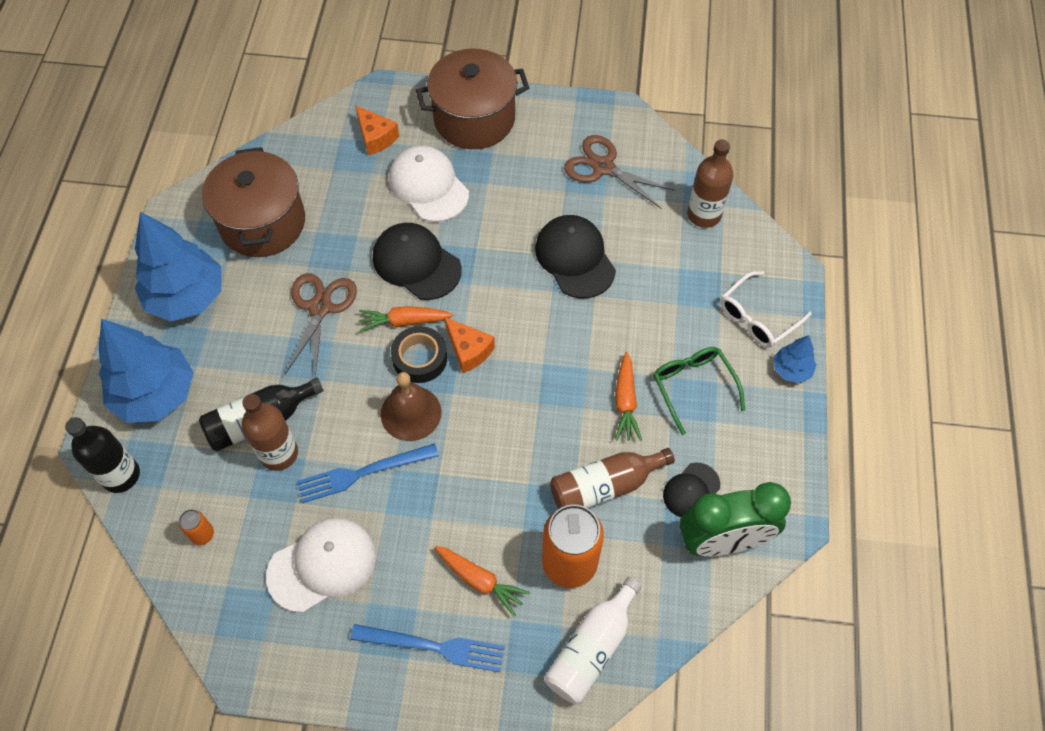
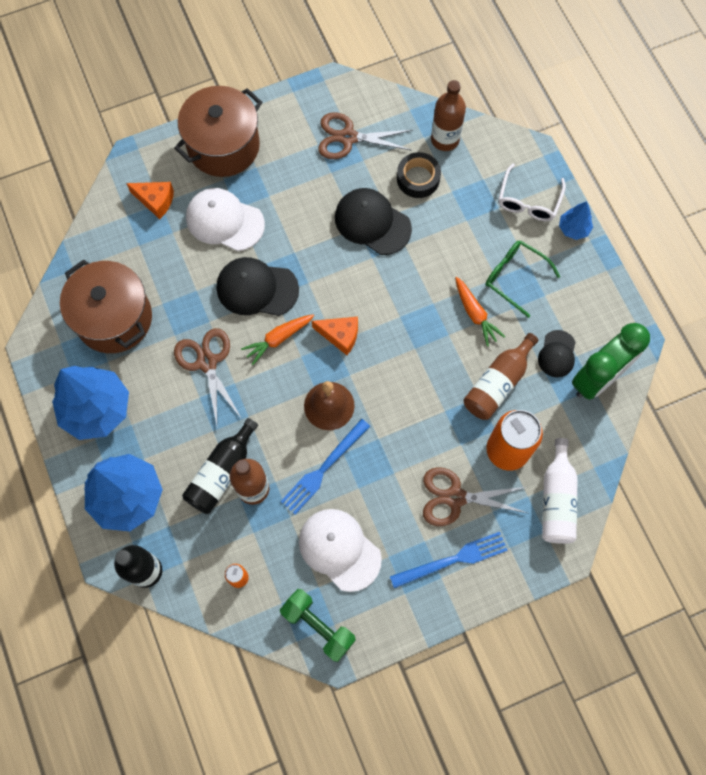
camera: 30 degrees left, 10 degrees up
white cap [266,518,376,613] -> white cap turned 75 degrees counterclockwise [299,509,382,592]
black tape [391,326,447,383] -> black tape moved to [397,152,441,198]
orange carrot [434,546,530,616] -> brown scissors [423,467,527,526]
none -> green dumbbell [280,589,356,662]

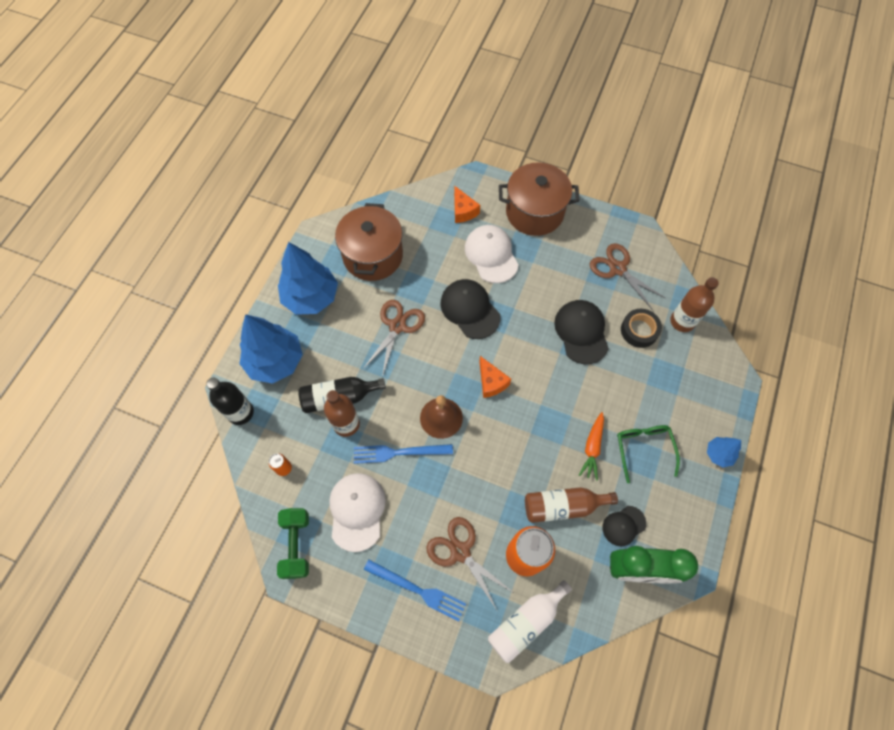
camera: 45 degrees right, 5 degrees down
orange carrot [241,314,314,365] -> none
white glasses [498,163,566,221] -> none

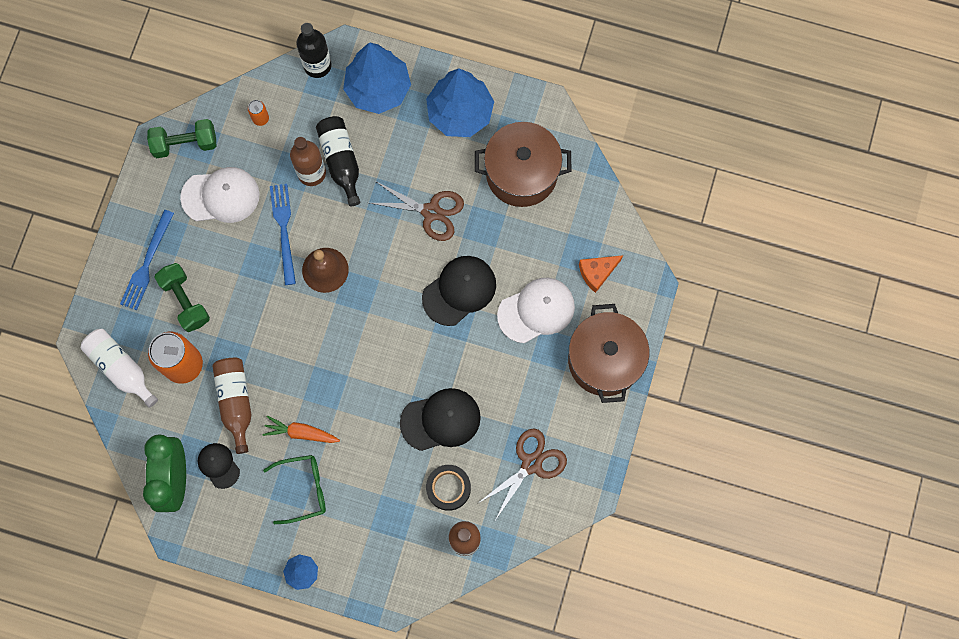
camera: 85 degrees right, 10 degrees up
brown scissors [427,517,514,610] -> green dumbbell [154,263,210,332]
orange cheese [479,356,511,398] -> none

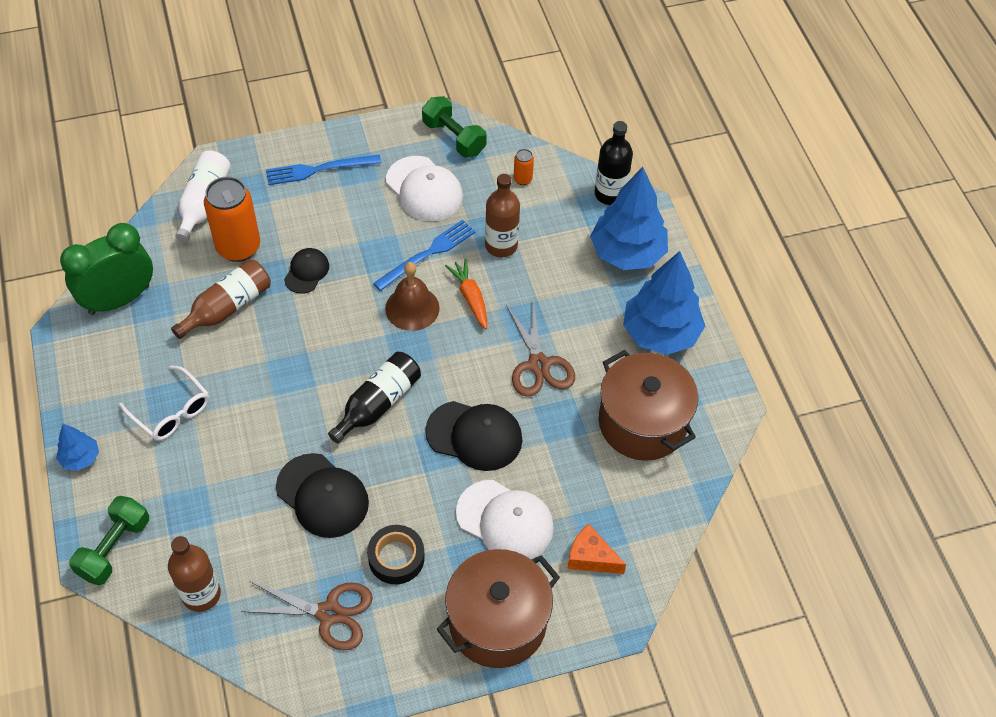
camera: 55 degrees right, 20 degrees down
green dumbbell [154,263,210,332] -> green dumbbell moved to [69,496,149,585]
black cap [198,443,240,489] -> black cap moved to [284,248,329,294]
orange carrot [262,416,340,443] -> orange carrot moved to [445,259,487,329]
green glasses [263,455,326,524] -> white glasses [119,365,209,441]
black bottle [316,116,360,206] -> black bottle moved to [328,352,421,443]
black tape [426,465,471,511] -> black tape moved to [367,525,425,584]

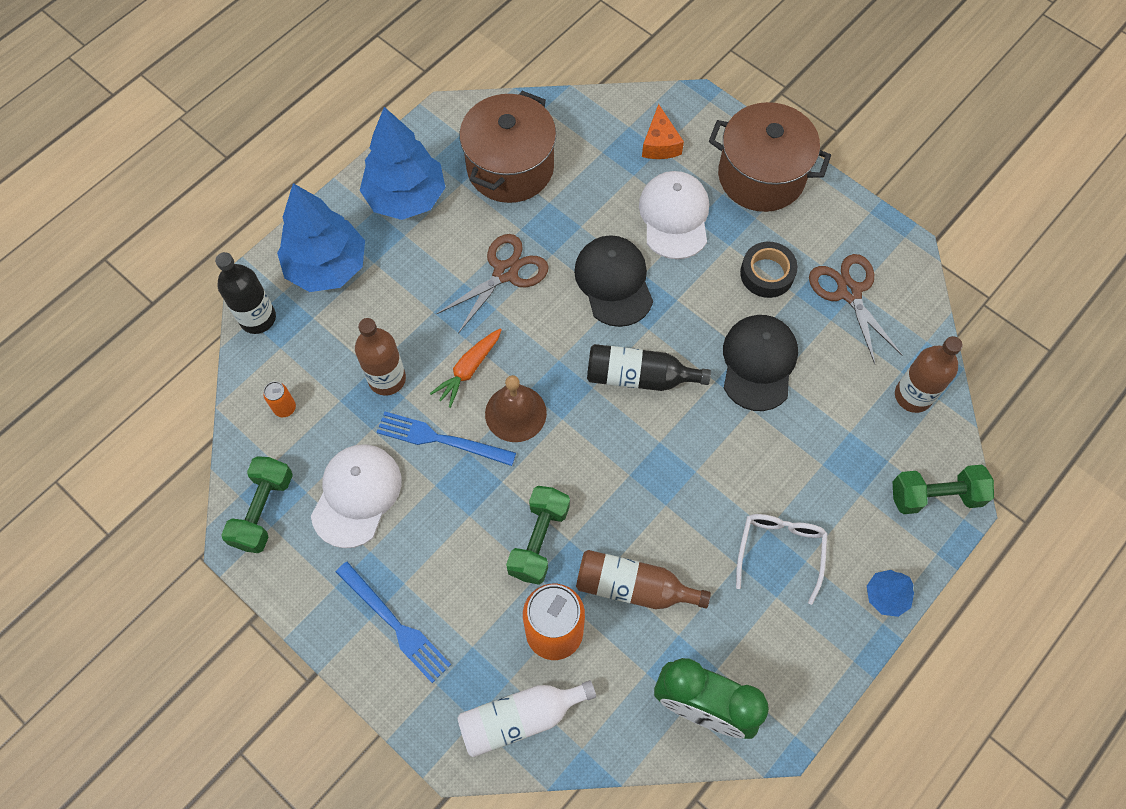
camera: 120 degrees left, 10 degrees up
black cap [284,248,329,294] -> green dumbbell [506,486,570,585]

